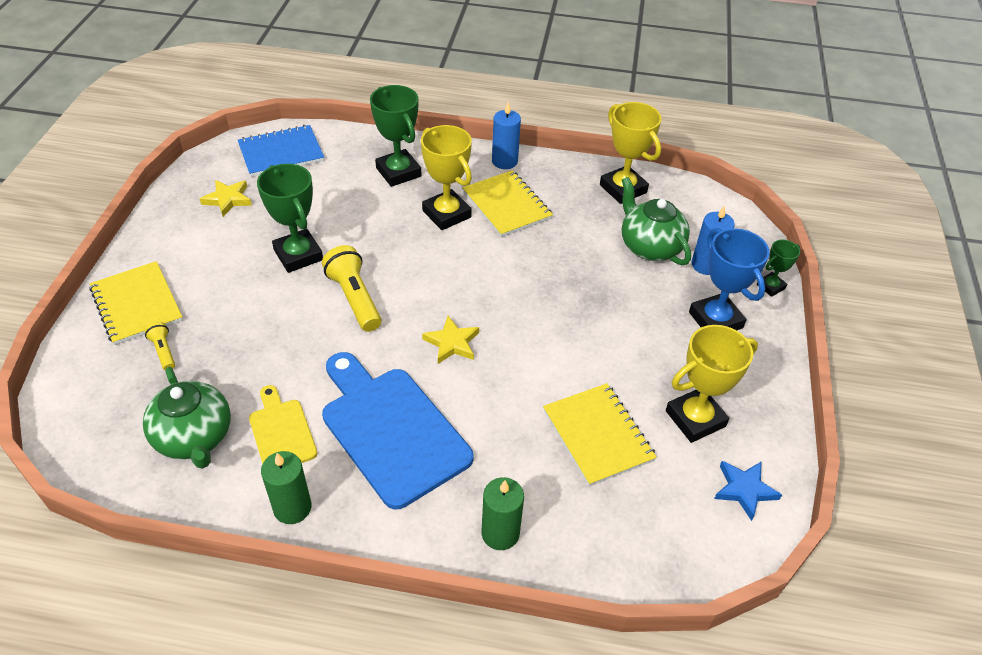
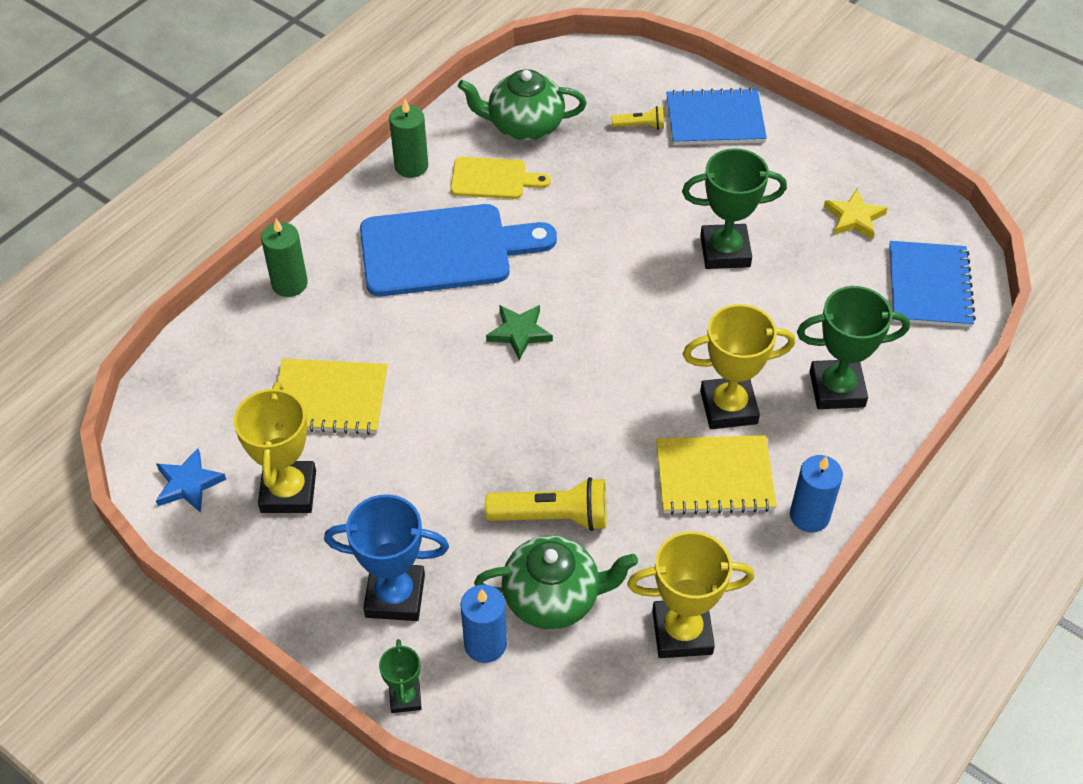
camera: 120 degrees right, 5 degrees up
yellow notebook [90,261,183,345] -> blue notebook [666,88,767,145]
yellow flashlight [322,245,381,332] -> yellow flashlight moved to [485,477,607,531]
yellow star [422,316,479,364] -> green star [486,305,553,360]

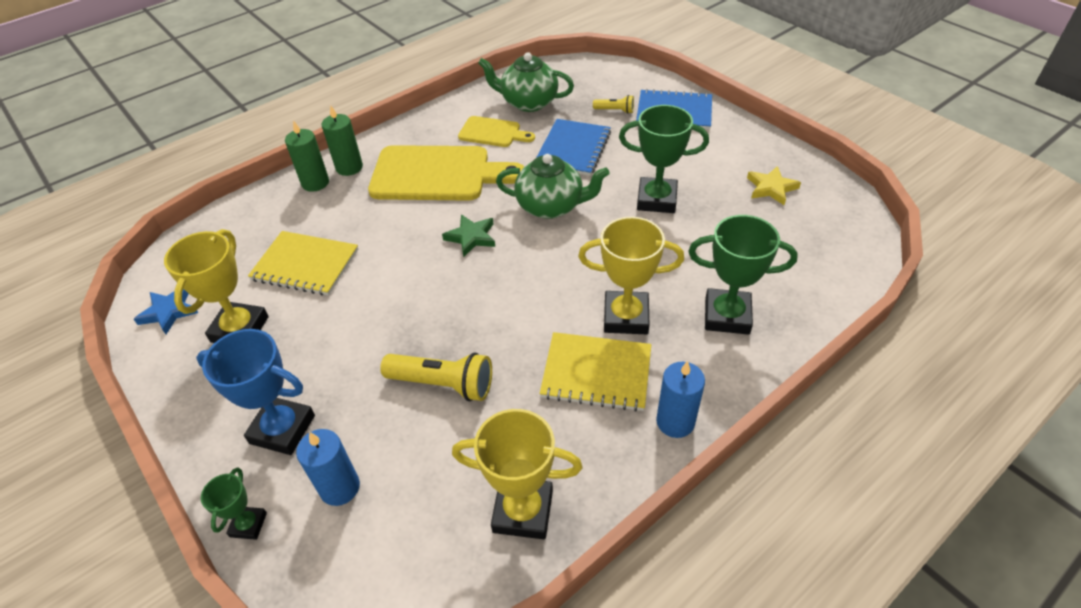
camera: 15 degrees right, 5 degrees down
blue cutting board [360,204,557,296] -> yellow cutting board [368,145,524,201]
green candle [389,99,428,178] -> green candle moved to [322,106,363,176]
green teapot [474,536,638,630] -> green teapot moved to [496,154,610,219]
blue notebook [889,241,976,327] -> blue notebook moved to [536,119,611,176]

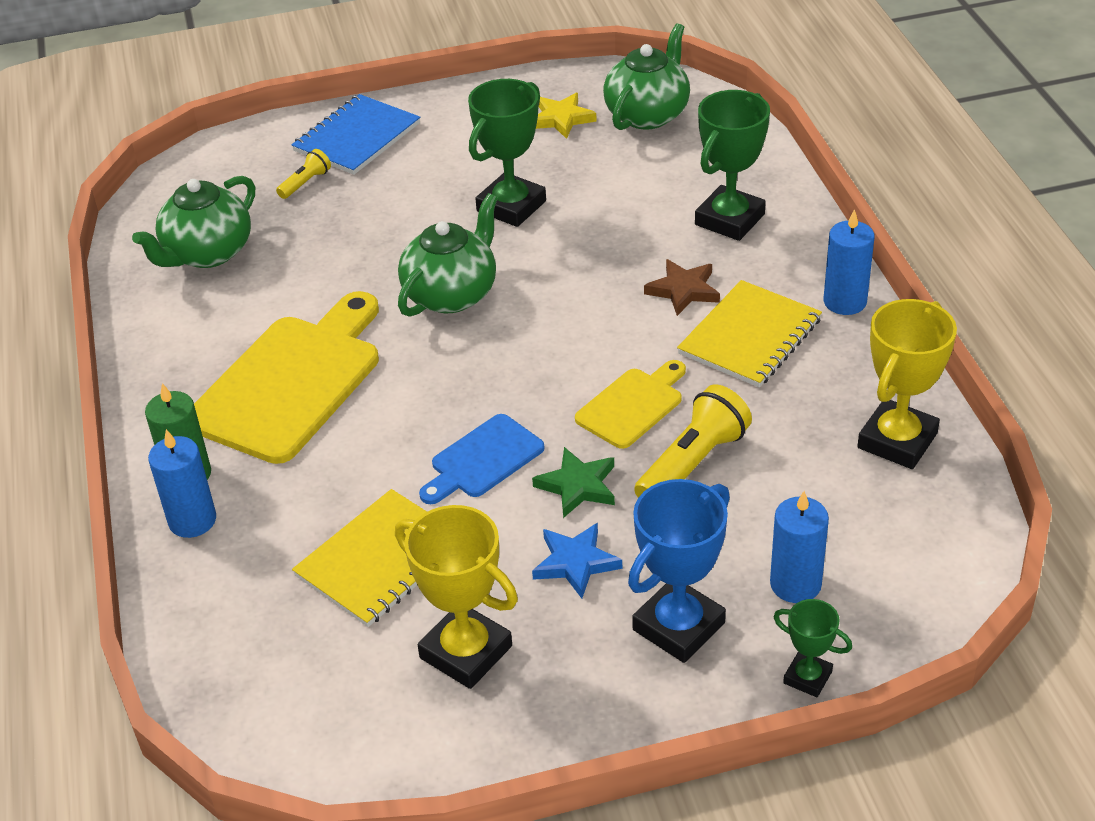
camera: 65 degrees left, 5 degrees down
blue star [134,289,198,334] -> blue star moved to [532,523,622,599]
green candle [285,120,329,192] -> blue candle [148,429,216,538]
green star [442,214,495,257] -> green star moved to [532,447,615,518]
yellow cutting board [458,116,535,147] -> yellow cutting board moved to [575,360,686,449]
blue notebook [536,119,611,176] -> none
yellow trophy [578,217,684,334] -> brown star [644,259,720,316]
none -> blue cutting board [419,414,545,504]
none -> green teapot [603,23,690,130]

